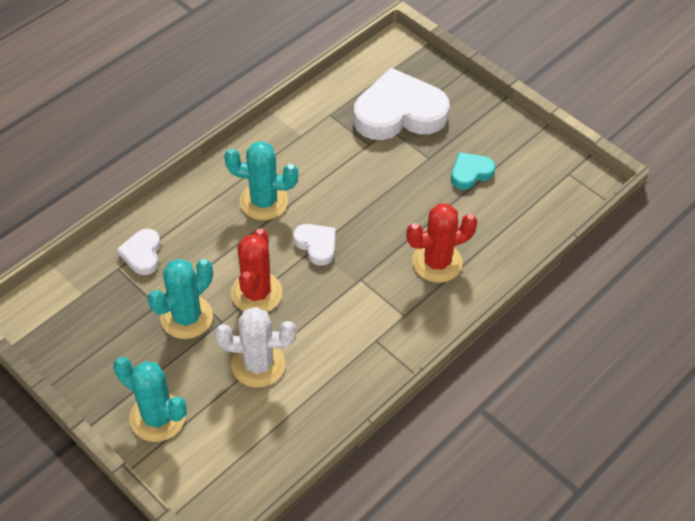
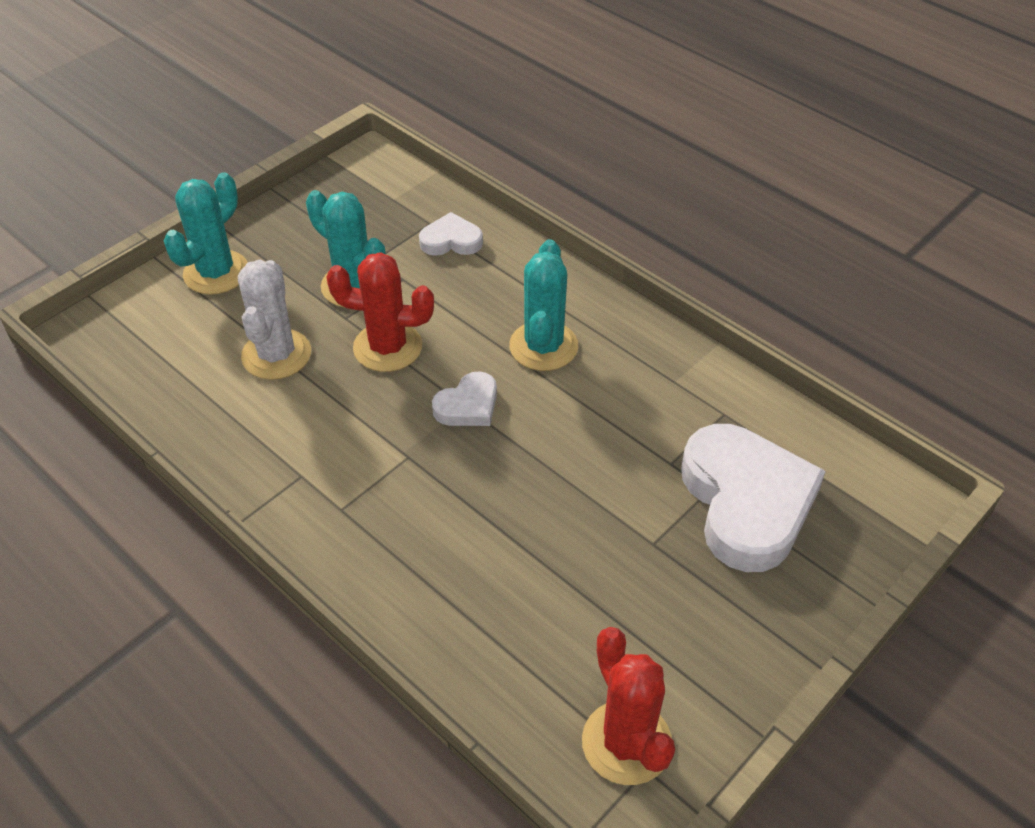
camera: 90 degrees right, 5 degrees down
red cactus [406,203,478,283] -> red cactus moved to [582,627,675,785]
turquoise heart [451,152,495,190] -> none

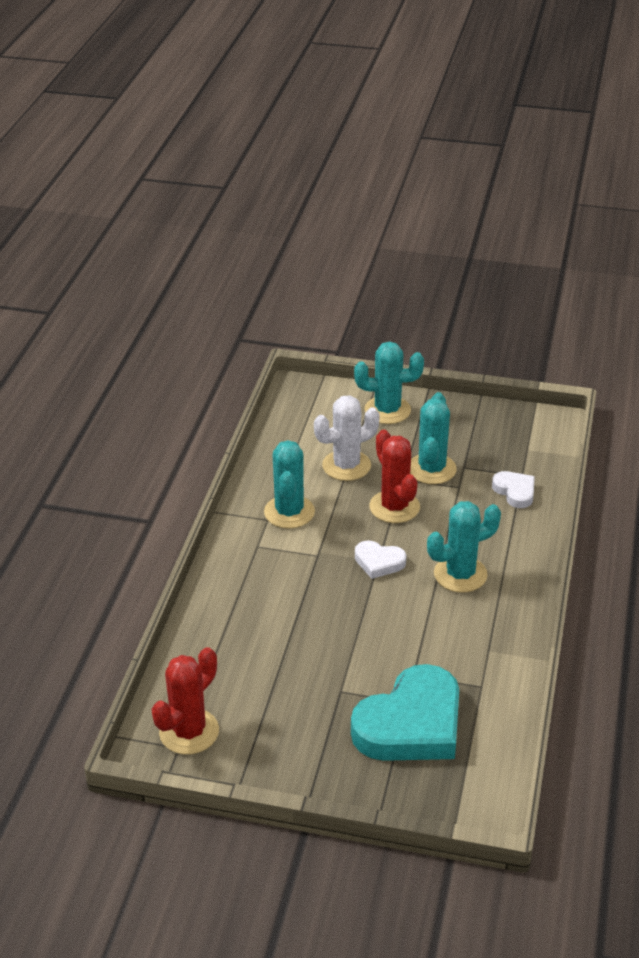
camera: 60 degrees right, 10 degrees down
white heart [681,424,826,572] -> turquoise heart [351,664,459,761]
none -> turquoise cactus [264,440,315,529]

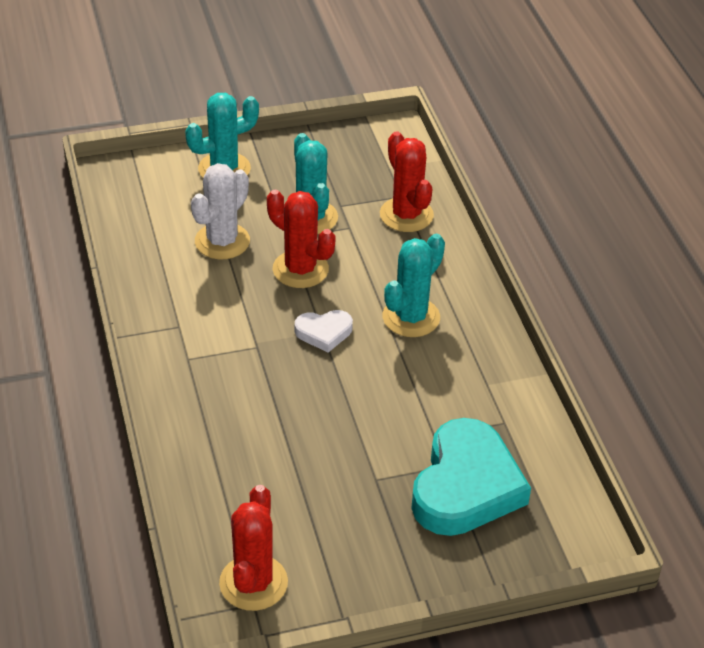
camera: 30 degrees left, 5 degrees up
turquoise cactus [264,440,315,529] -> none
white heart [492,471,535,508] -> red cactus [380,131,434,232]

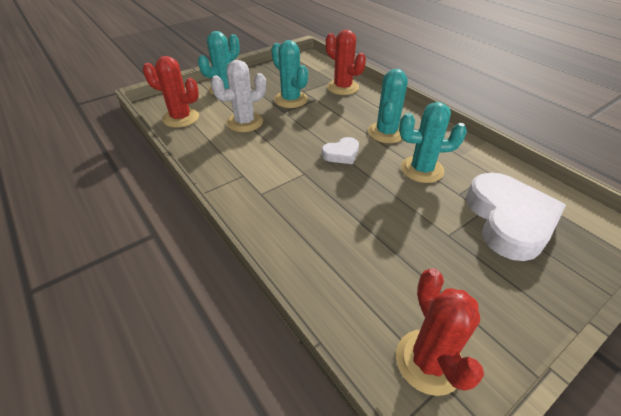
camera: 20 degrees left, 0 degrees up
white cactus [191,163,250,259] -> white cactus turned 45 degrees clockwise [210,60,266,132]
red cactus [267,190,336,288] -> red cactus moved to [143,56,199,128]
turquoise heart [411,418,531,536] -> white heart [466,172,566,261]
none -> turquoise cactus [399,102,467,183]

